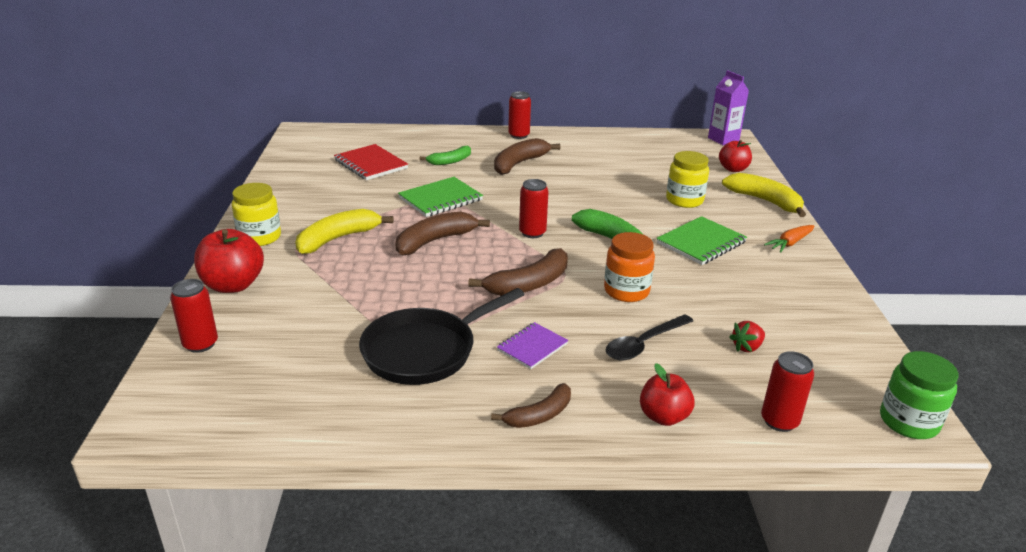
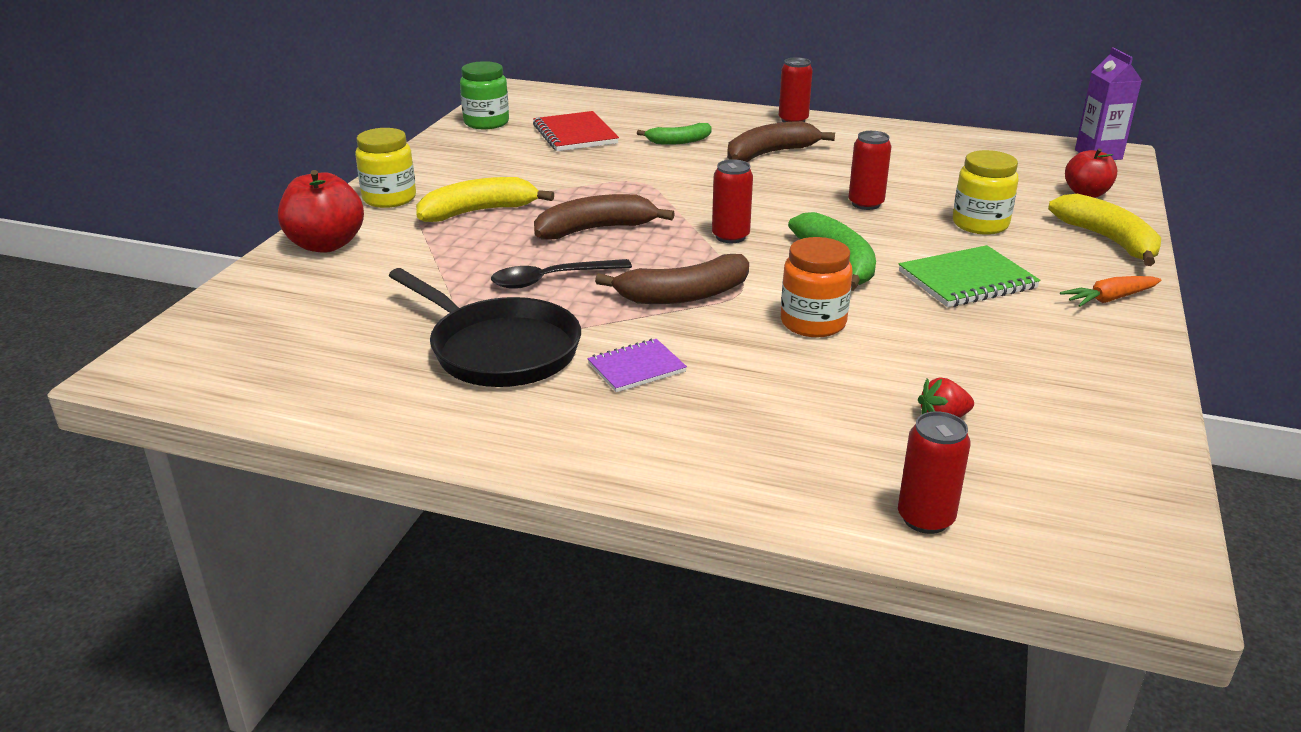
camera: 20 degrees right, 0 degrees up
red can [170,279,218,353] -> red can moved to [849,131,891,210]
black pan [359,288,525,385] -> black pan turned 120 degrees counterclockwise [389,268,581,387]
green notebook [398,177,483,217] -> none
brown banana [491,383,571,428] -> none
black spoon [606,314,693,360] -> black spoon moved to [491,259,632,289]
red apple [640,363,694,426] -> none
green jar [880,351,959,439] -> green jar moved to [460,61,509,129]

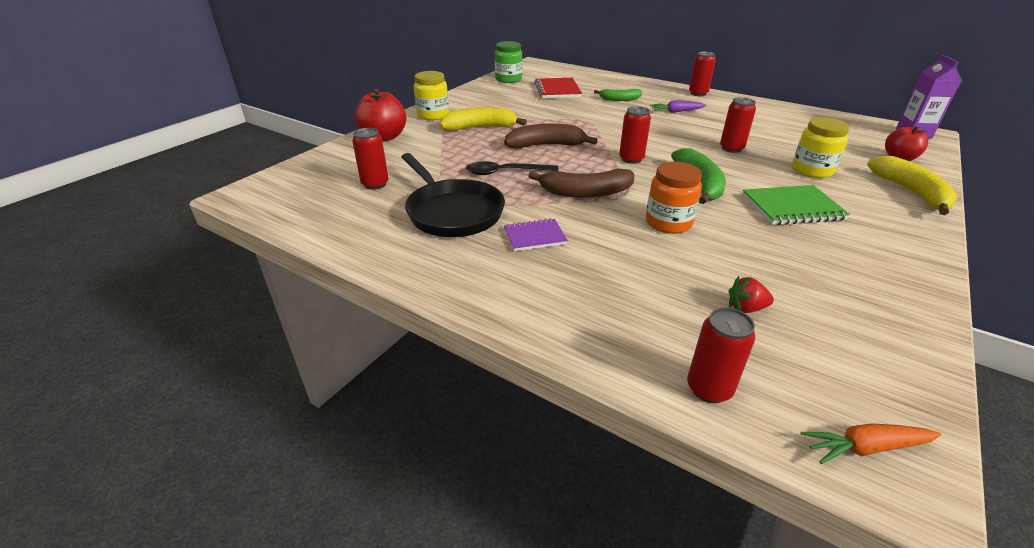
camera: 15 degrees right, 5 degrees up
brown banana [727,121,835,162] -> purple carrot [650,100,706,113]
orange carrot [1060,276,1161,307] -> orange carrot moved to [801,423,941,464]
none -> red can [352,128,389,190]

